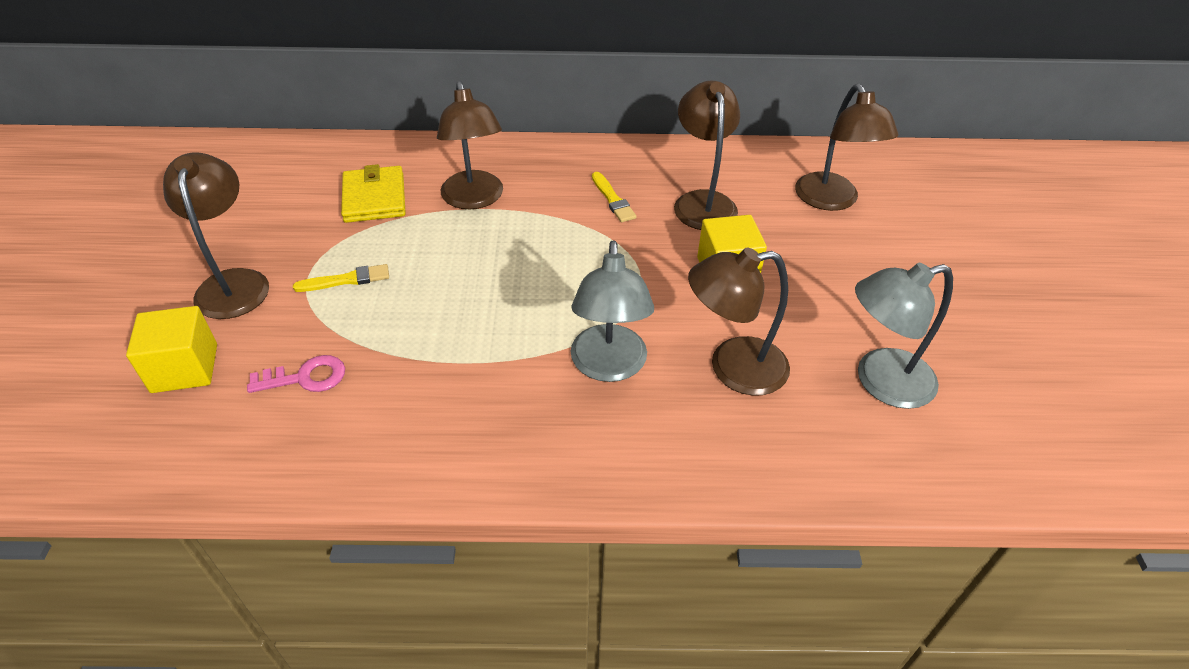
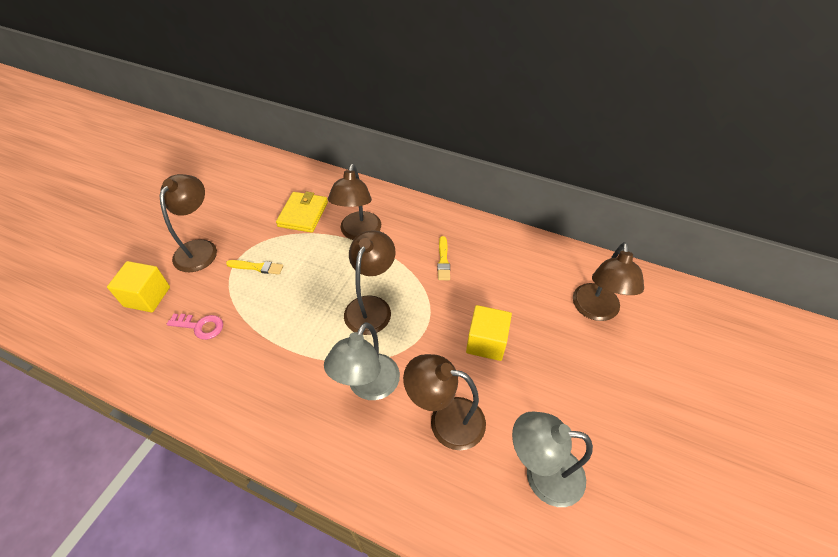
camera: 25 degrees right, 5 degrees up
brown lamp [674,80,740,230] -> brown lamp moved to [344,230,396,335]

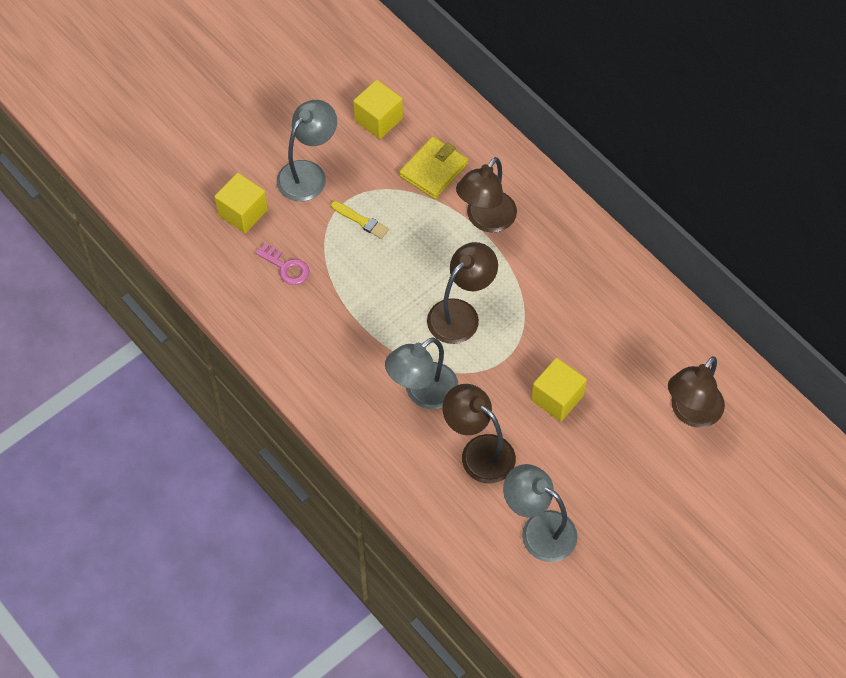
camera: 25 degrees right, 10 degrees up
brown lamp [159,174,217,272] -> grey lamp [277,100,337,201]
yellow brush [437,236,450,280] -> none
none -> yellow cube [353,80,403,139]

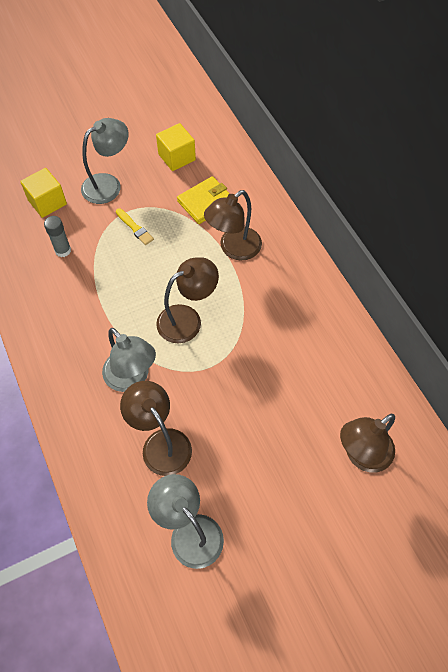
camera: 15 degrees right, 0 degrees up
pink key [256,244,309,285] -> grey glue stick [44,216,71,257]
grey lamp [385,338,458,409] -> grey lamp turned 105 degrees counterclockwise [102,328,156,392]
yellow cube [531,358,587,421] -> none

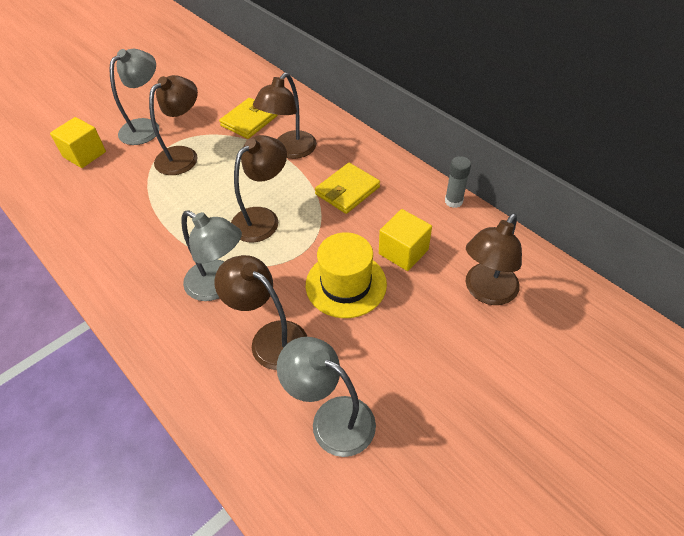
camera: 15 degrees left, 10 degrees down
grey glue stick [44,216,71,257] -> grey glue stick moved to [445,156,471,208]
yellow brush [116,208,154,245] -> brown lamp [149,75,198,175]
yellow cube [156,123,196,171] -> yellow cube moved to [379,209,432,271]
none -> yellow hat [306,232,387,318]
none -> yellow wallet [315,163,380,214]

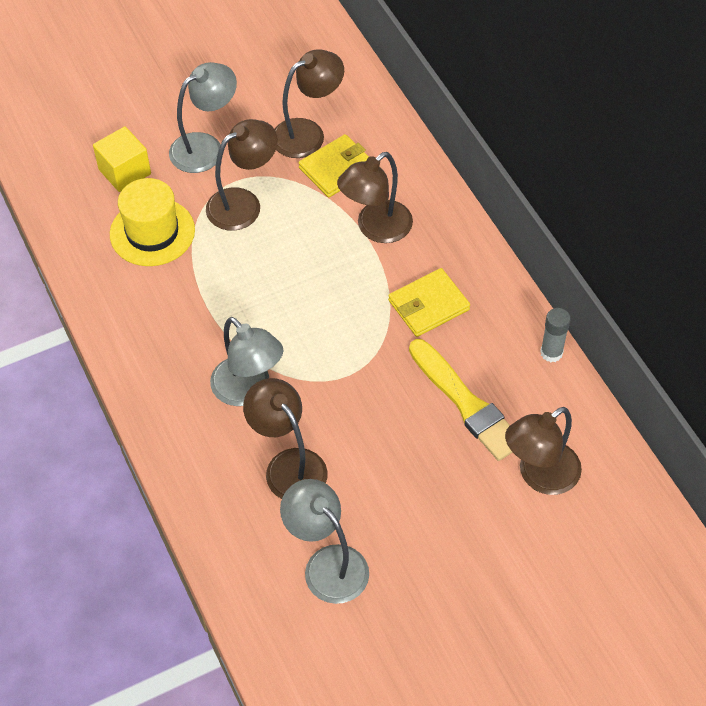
camera: 15 degrees right, 5 degrees up
brown lamp [231,135,287,242] -> brown lamp moved to [275,49,344,158]
yellow hat [306,232,387,318] -> yellow hat moved to [110,178,195,266]
yellow cube [379,209,432,271] -> yellow brush [409,339,512,461]

